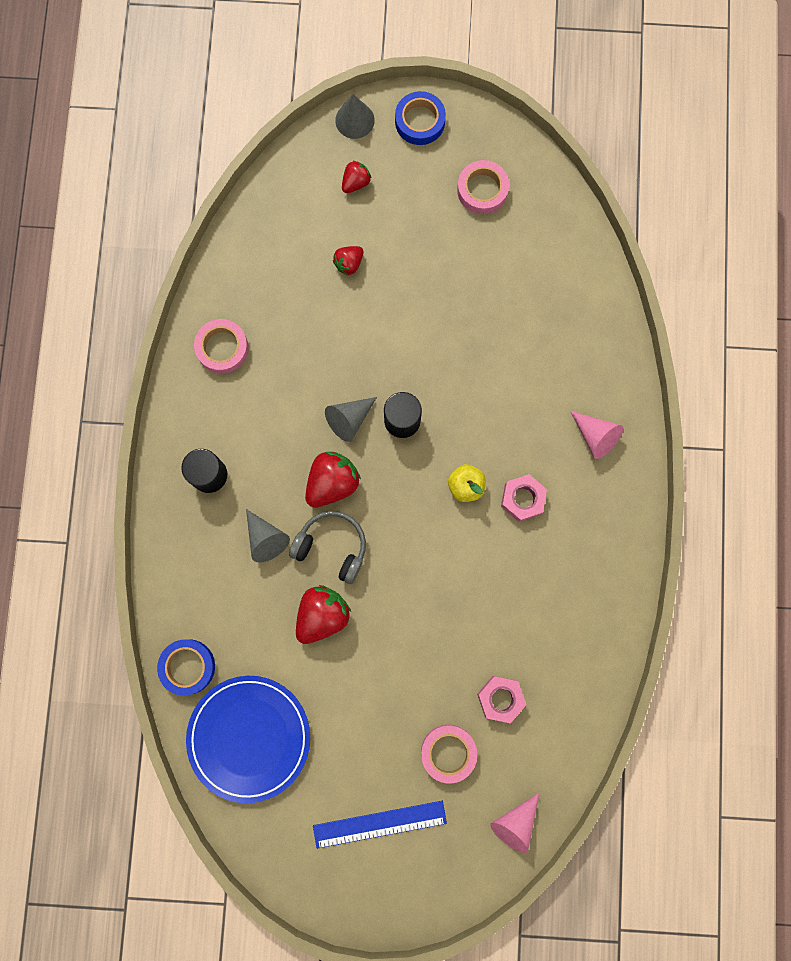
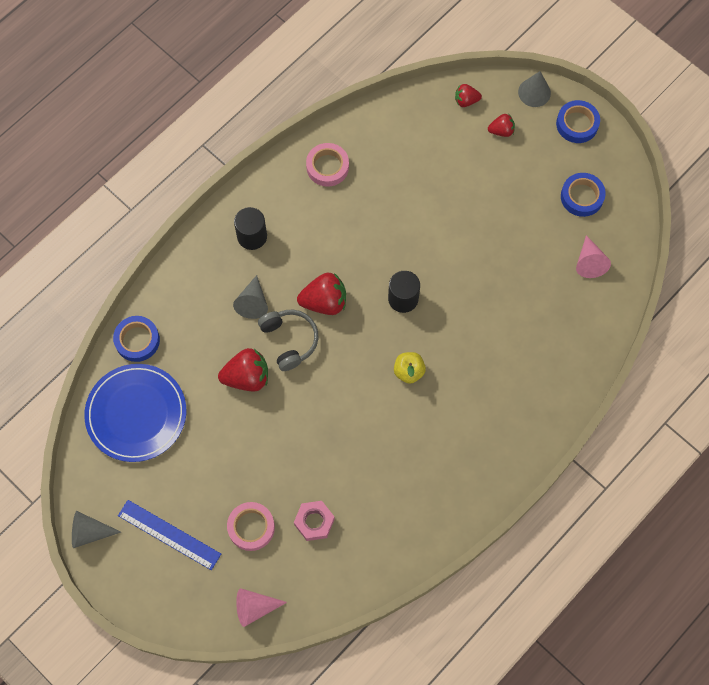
camera: 40 degrees right, 10 degrees down
grey cone [325,397,377,442] -> grey cone moved to [72,511,121,548]
red strawberry [333,246,364,276] -> red strawberry moved to [455,84,482,107]
pink tape [457,160,509,214] -> blue tape [561,173,606,217]
pink nut [501,474,547,522] -> none
pink cone [570,411,623,459] -> pink cone moved to [576,235,611,278]

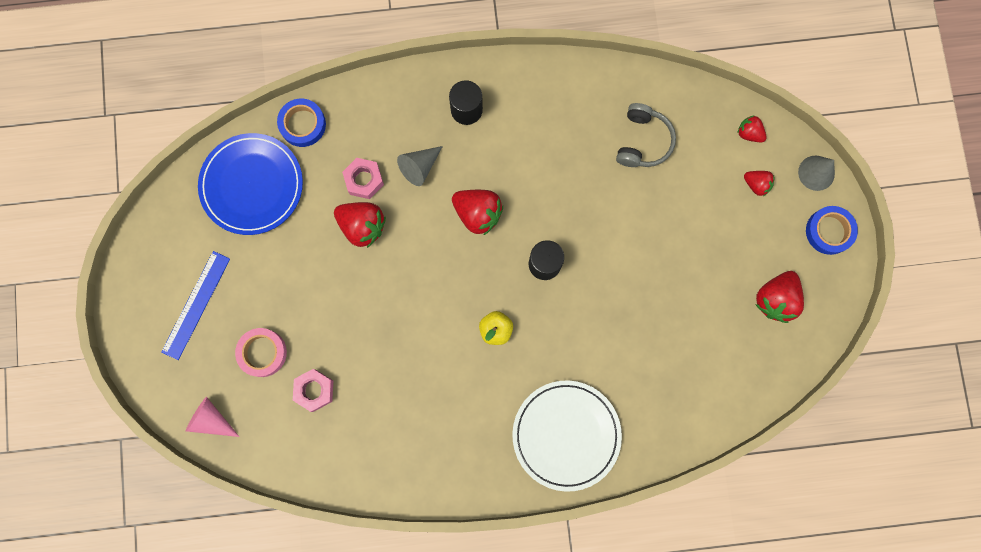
camera: 40 degrees right, 10 degrees up
grey cone [72,511,121,548] -> none
blue ruler [118,500,221,570] -> blue ruler turned 45 degrees clockwise [161,251,230,360]
grey headphones [258,310,319,371] -> grey headphones moved to [616,103,676,167]
pink tape [306,143,349,187] -> none
blue tape [561,173,606,217] -> red strawberry [755,271,804,323]
pink cone [576,235,611,278] -> none
none -> pink nut [342,158,384,199]
none -> white plate [512,380,622,492]

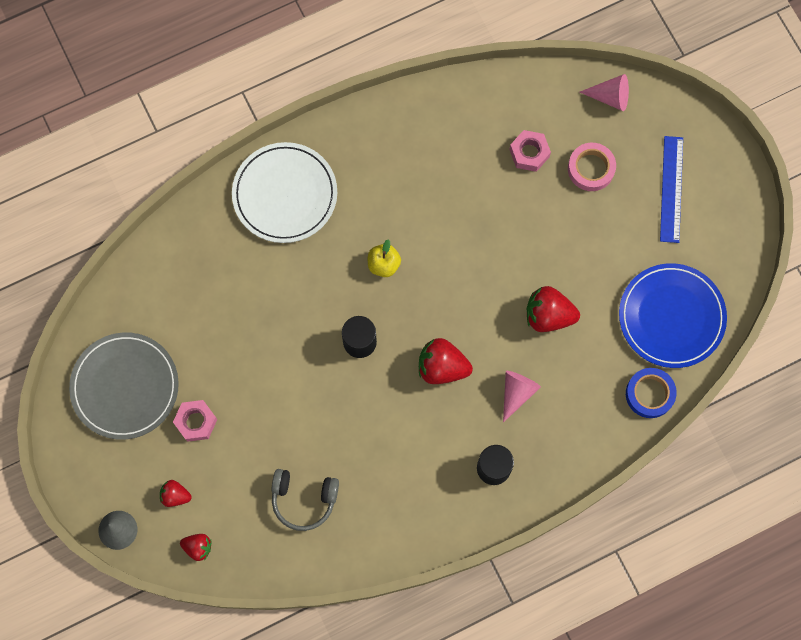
camera: 160 degrees right, 5 degrees down
pink nut [342,158,384,199] -> pink nut moved to [173,400,217,442]
grey cone [397,146,443,186] -> pink cone [503,371,541,422]
grey headphones [616,103,676,167] -> grey headphones turned 75 degrees counterclockwise [272,469,339,531]
red strawberry [755,271,804,323] -> grey plate [69,333,179,440]
blue tape [806,206,858,255] -> none

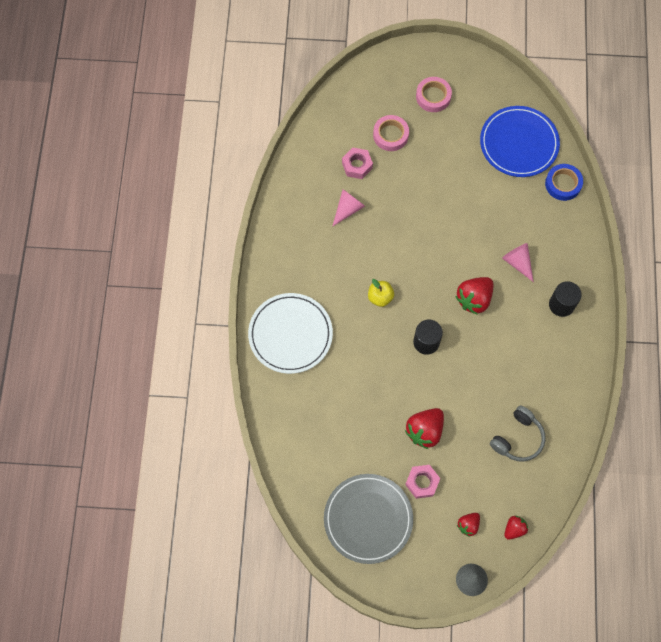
camera: 60 degrees left, 5 degrees down
red strawberry [527,286,580,332] -> red strawberry moved to [405,408,444,449]
pink cone [580,74,629,111] -> pink cone moved to [332,189,365,227]
blue ruler [660,136,683,243] -> pink tape [416,77,452,112]

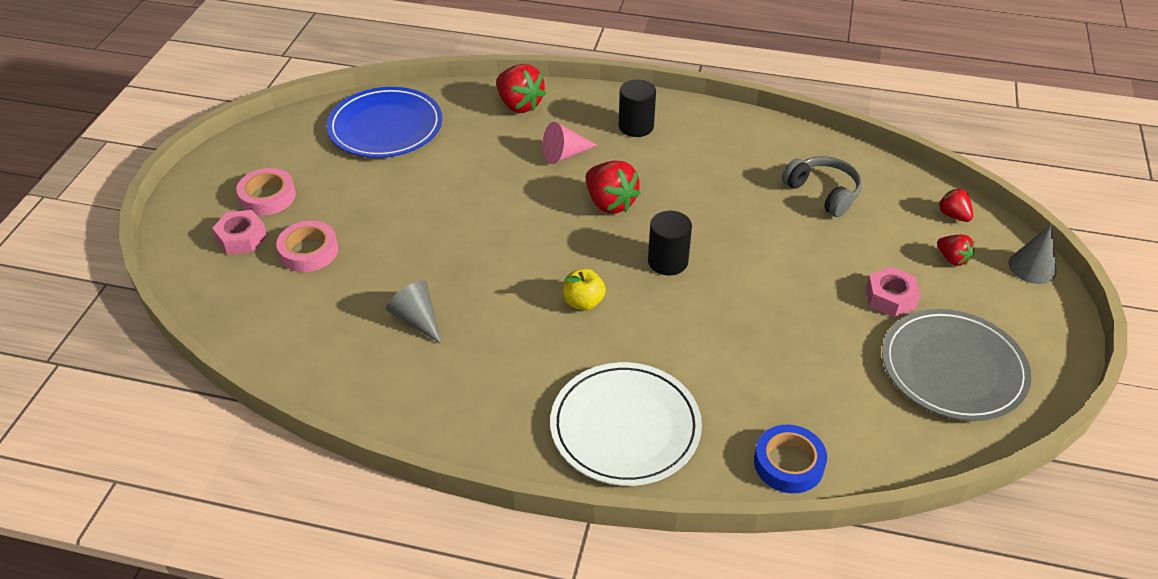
camera: 80 degrees left, 25 degrees down
pink cone [332,189,365,227] -> grey cone [386,280,441,344]
pink nut [342,147,373,179] -> pink nut moved to [212,210,267,255]
red strawberry [405,408,444,449] -> red strawberry moved to [496,64,546,113]
blue tape [545,164,583,201] -> blue tape moved to [754,425,827,493]

